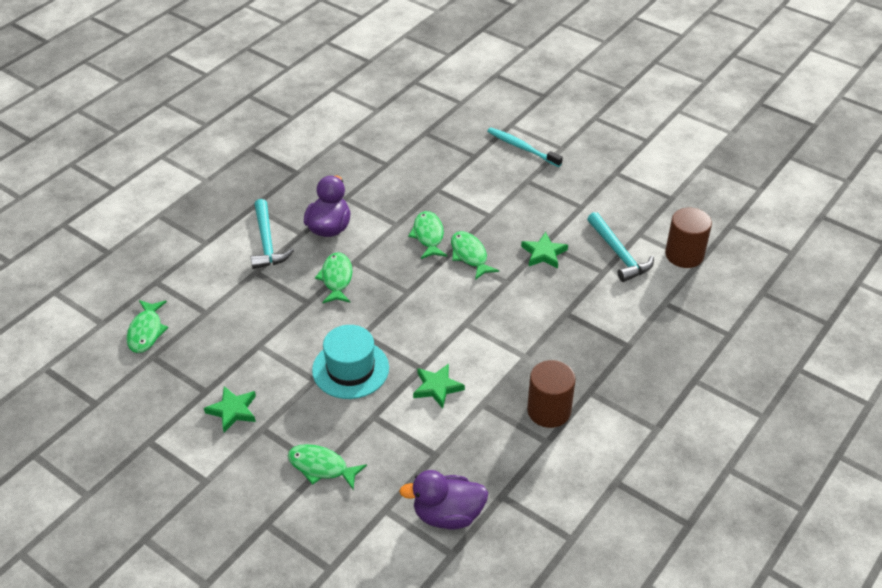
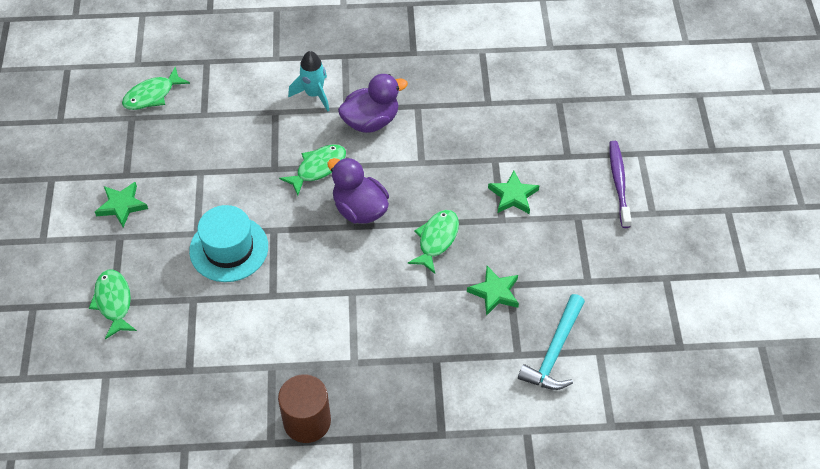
camera: 50 degrees right, 10 degrees up
turquoise hammer [251,199,294,269] -> turquoise rocket [288,51,330,111]
purple duck [399,470,488,529] -> purple duck moved to [327,157,389,224]
green fish [408,211,447,259] -> none
green star [413,364,465,409] -> green star moved to [488,170,540,214]
turquoise toothbrush [487,127,563,167] -> purple toothbrush [609,141,631,228]
brown cylinder [665,208,712,268] -> none

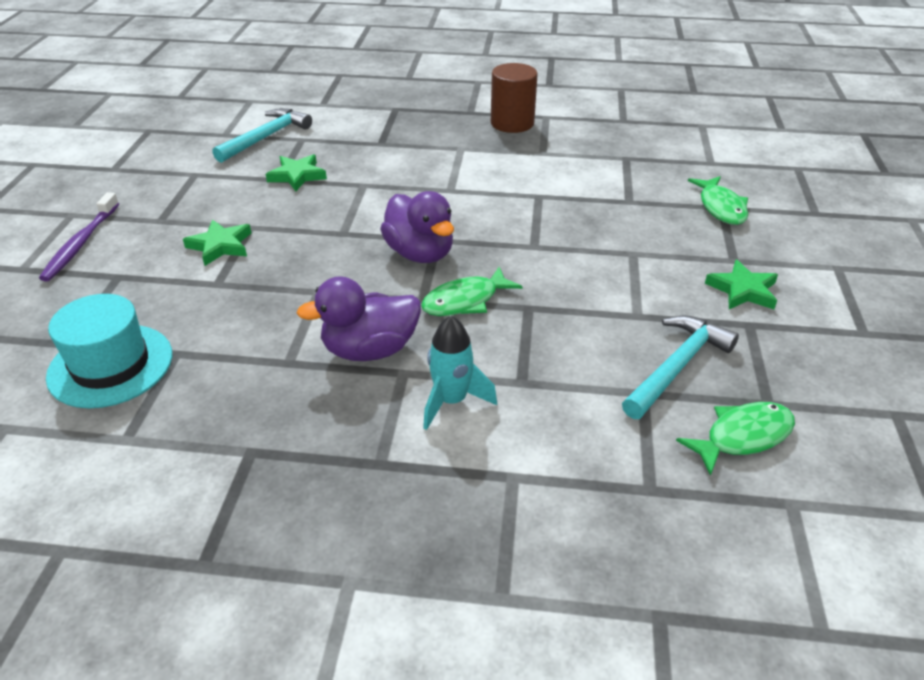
camera: 170 degrees left, 15 degrees down
turquoise hat [189,205,268,282] -> turquoise hat moved to [46,294,172,408]
green fish [408,210,459,274] -> none
none -> turquoise hammer [622,315,739,419]

